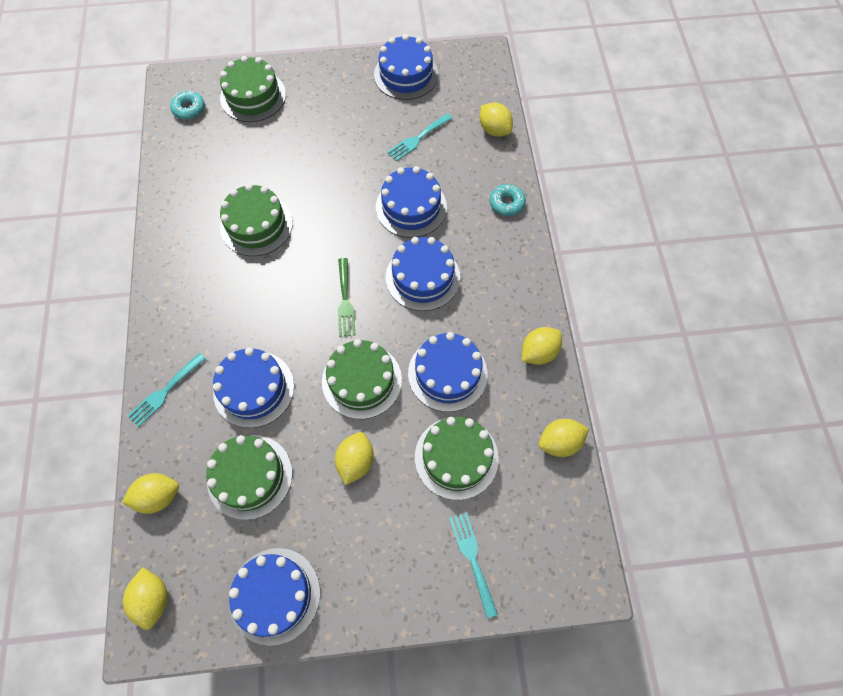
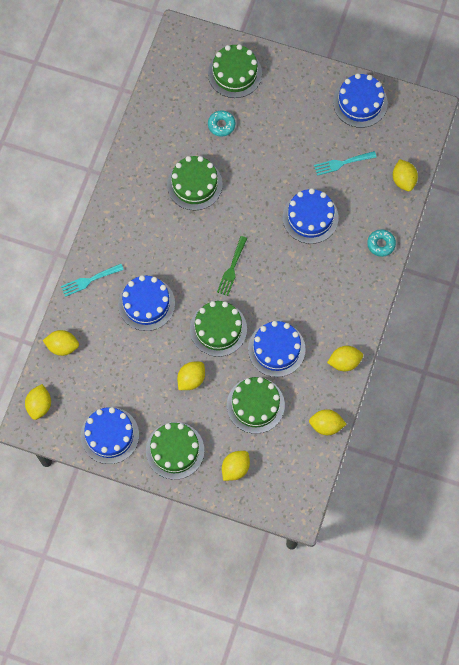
camera: 25 degrees right, 5 degrees up
turquoise donut [170,91,205,120] -> turquoise donut moved to [208,110,235,137]
green cake [206,435,292,520] -> green cake moved to [146,422,204,480]
blue cake [386,237,460,311] -> none
turquoise fork [449,513,498,618] -> yellow lemon [222,451,250,481]

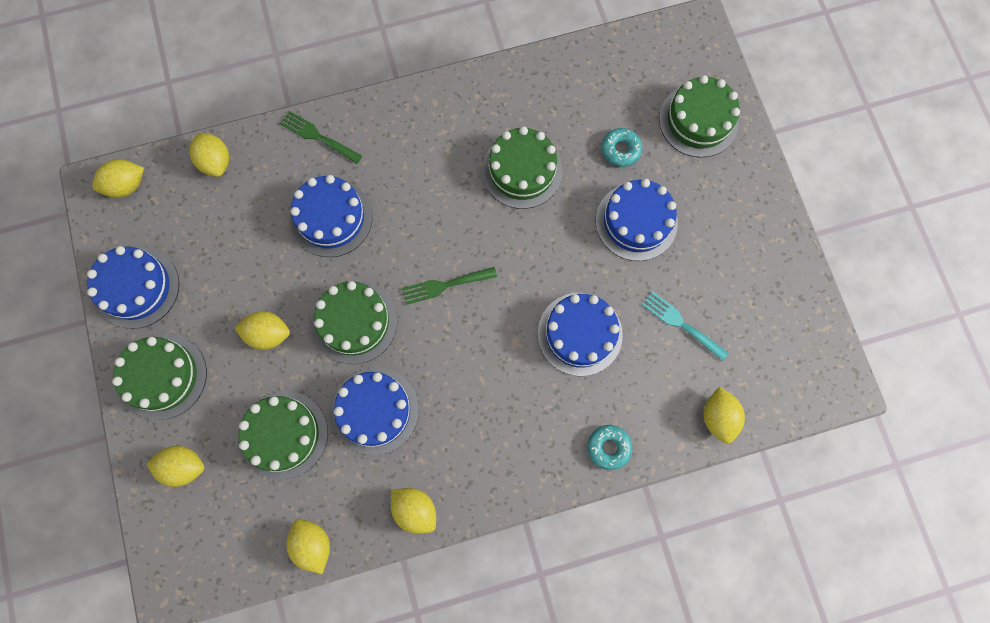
camera: 55 degrees right, 5 degrees up
turquoise fork [61,264,124,297] -> green fork [280,111,362,164]
blue cake [333,73,388,128] -> blue cake moved to [596,179,678,261]
yellow lemon [393,159,418,191] -> yellow lemon turned 45 degrees counterclockwise [704,386,745,444]

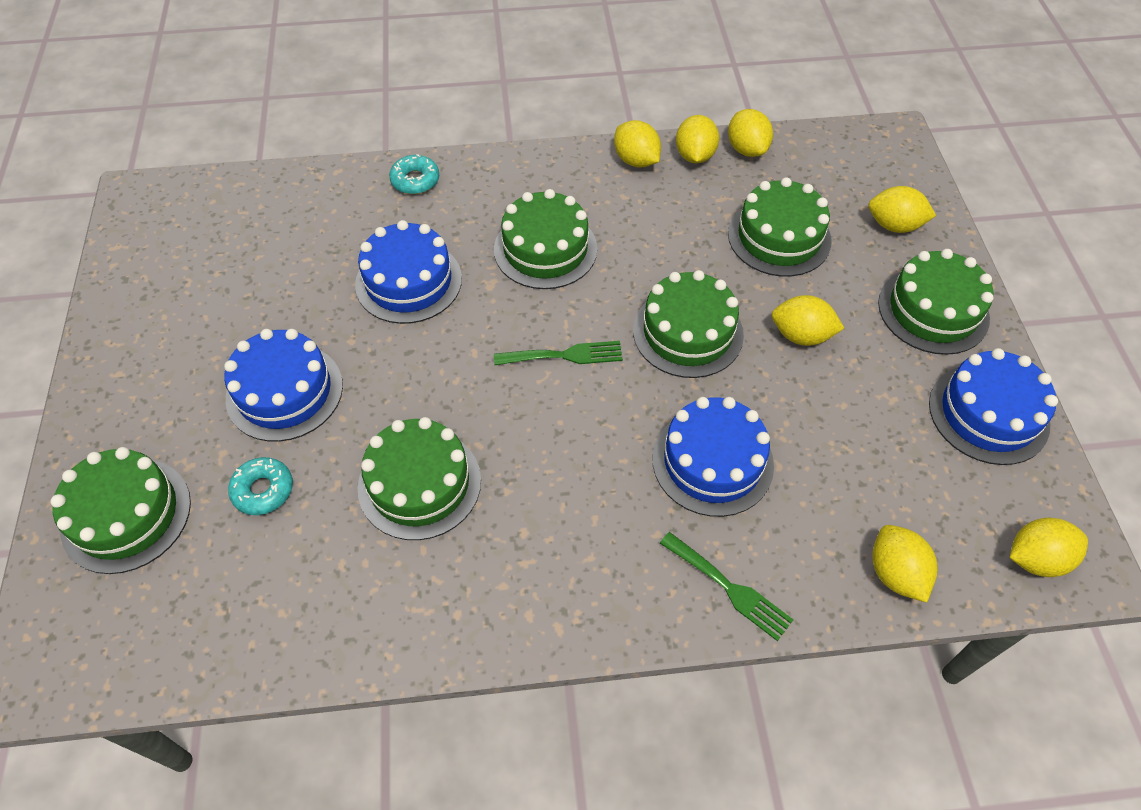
camera: 170 degrees left, 20 degrees down
blue cake [332,368,419,455] -> none
turquoise fork [642,291,728,361] -> none
yellow lemon [704,386,745,444] -> yellow lemon moved to [676,115,719,163]
none -> green cake [494,189,597,289]

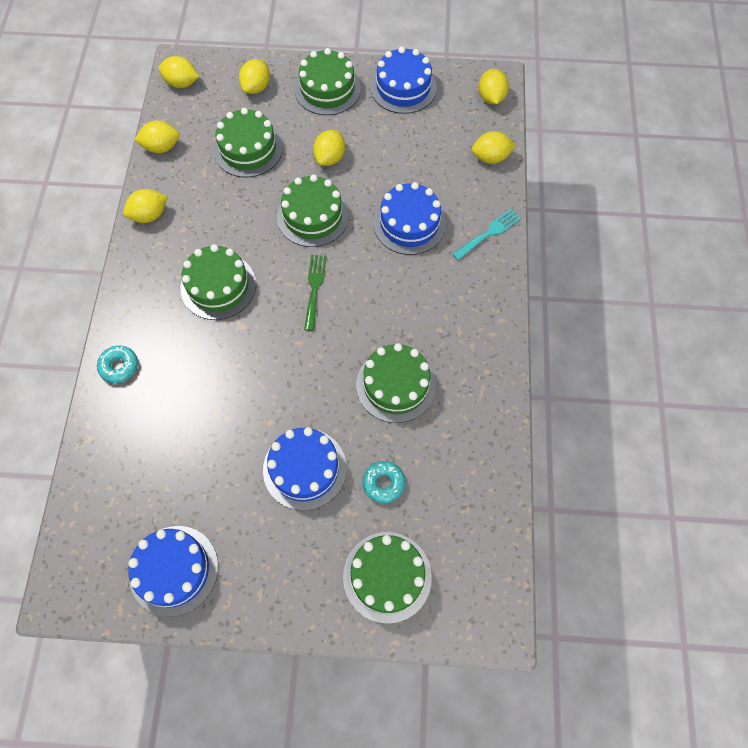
camera: 80 degrees left, 10 degrees up
blue cake [355,220,462,324] -> blue cake moved to [128,526,218,617]
green fork [660,532,793,641] -> turquoise fork [452,209,521,260]
yellow lemon [676,115,719,163] -> yellow lemon moved to [158,56,199,88]

